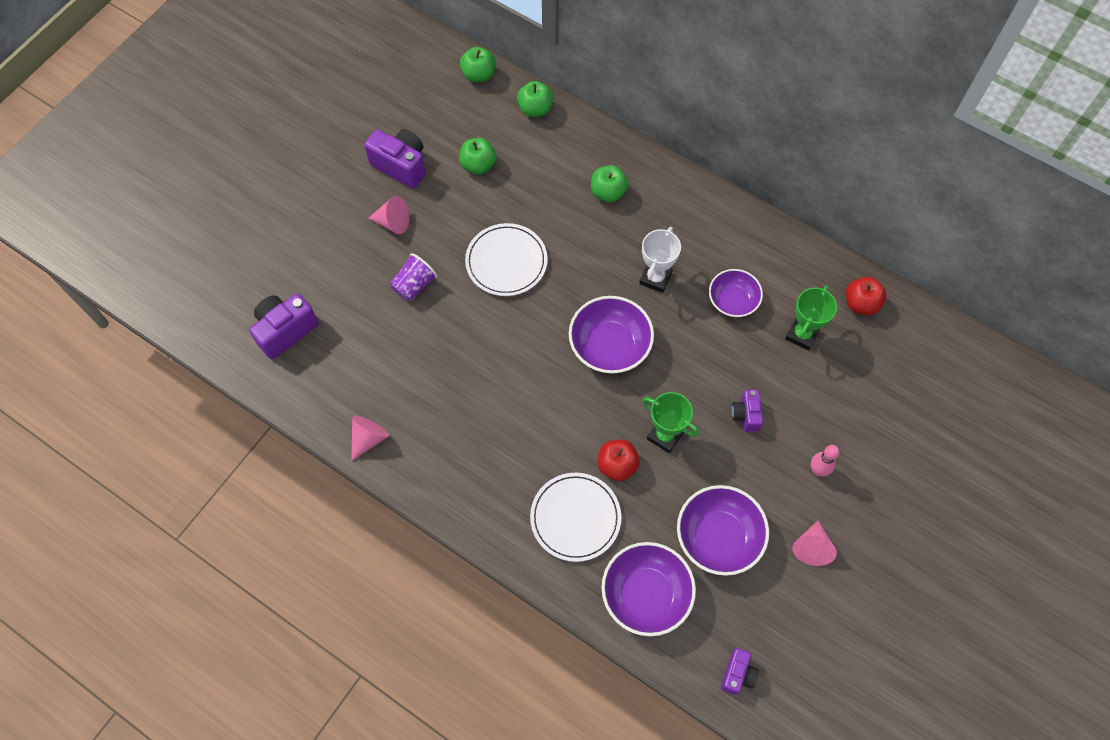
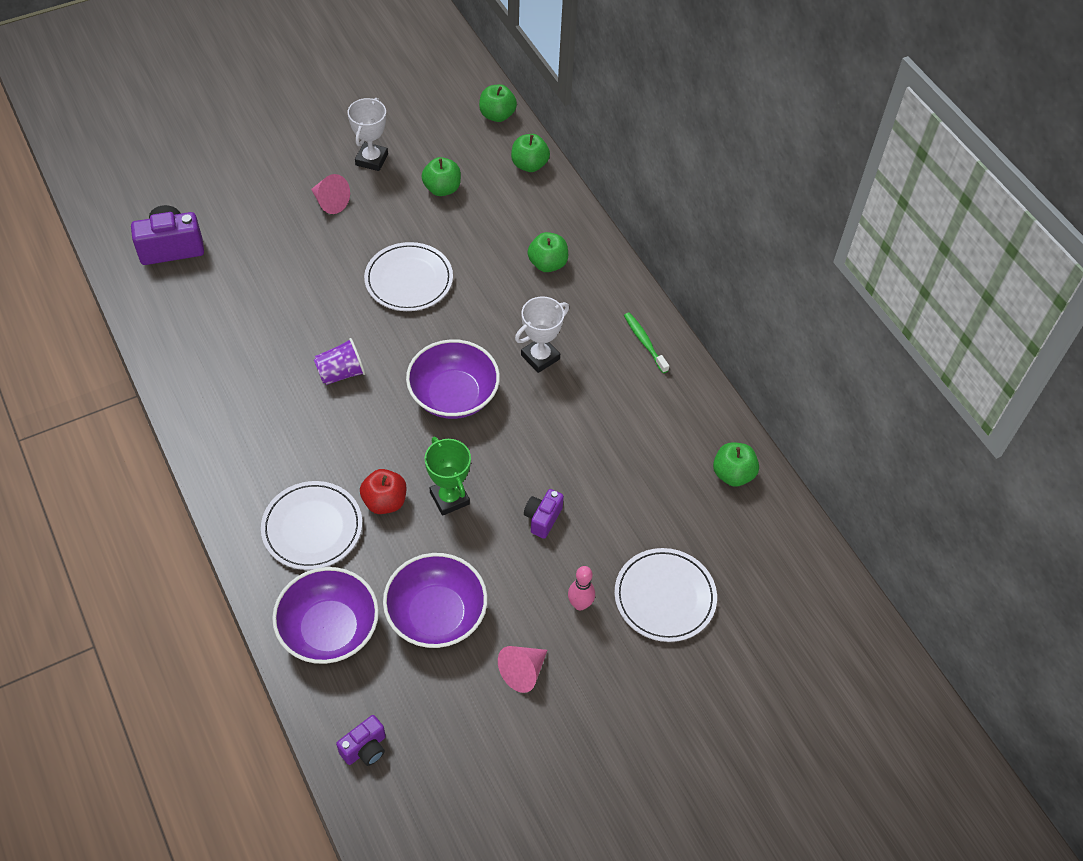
camera: 25 degrees right, 10 degrees down
pink cone [351,416,389,461] -> none
purple camera [364,129,426,188] -> white trophy [348,98,388,171]
purple cup [390,253,437,301] -> purple cup moved to [314,338,365,385]
purple bowl [709,269,763,317] -> none
green trophy [785,285,837,351] -> none
red apple [846,277,886,315] -> green apple [713,443,759,487]
none -> white plate [614,548,717,642]
none -> green toothbrush [624,312,669,373]

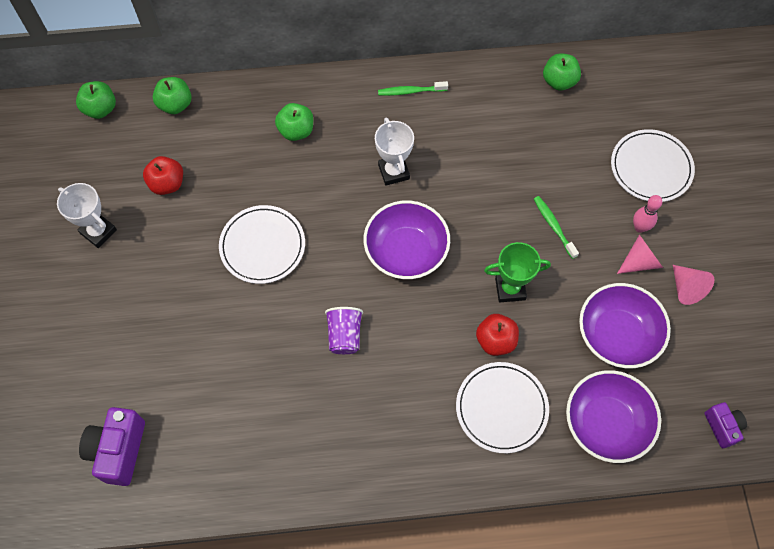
camera: 65 degrees left, 10 degrees up
pink cone [311,174,350,214] -> pink cone moved to [617,235,663,274]
green apple [422,157,461,196] -> red apple [143,156,183,195]
purple camera [524,489,564,539] -> green toothbrush [534,196,579,259]

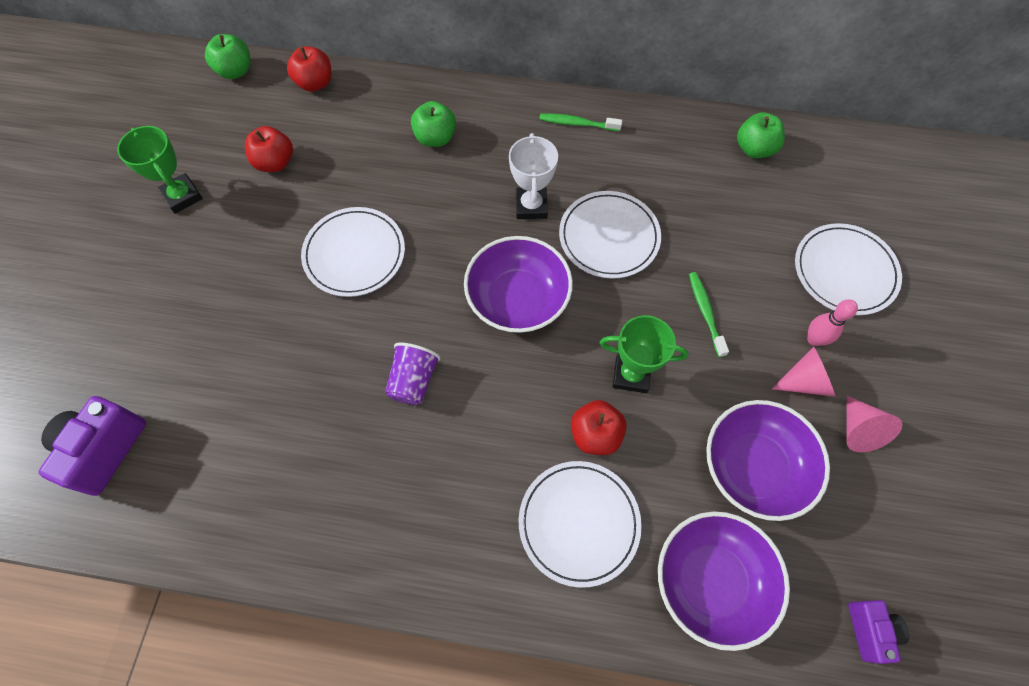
camera: 15 degrees right, 0 degrees up
white trophy [57,183,117,248] -> green trophy [117,126,203,214]
green apple [153,77,192,114] -> red apple [287,46,331,92]
none -> white plate [559,191,661,279]

